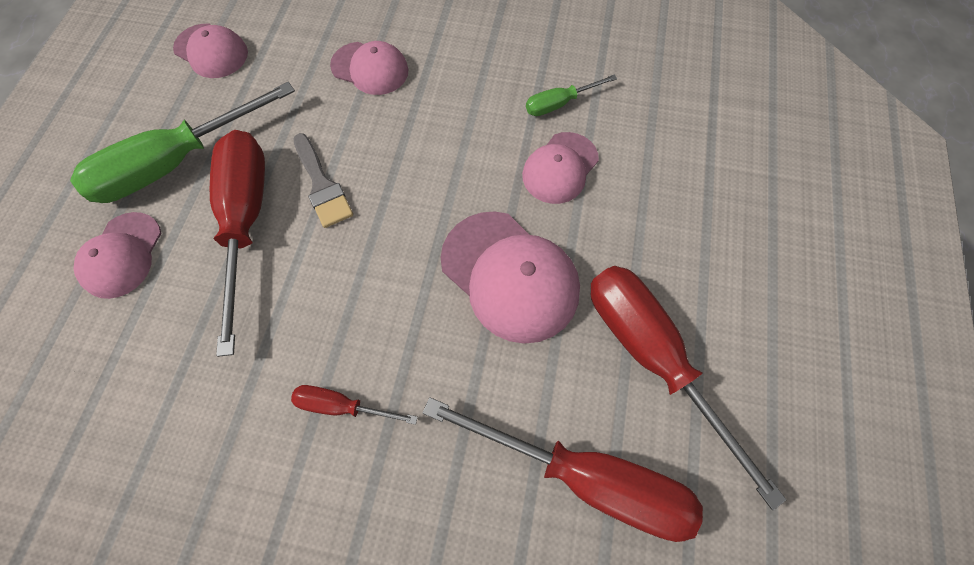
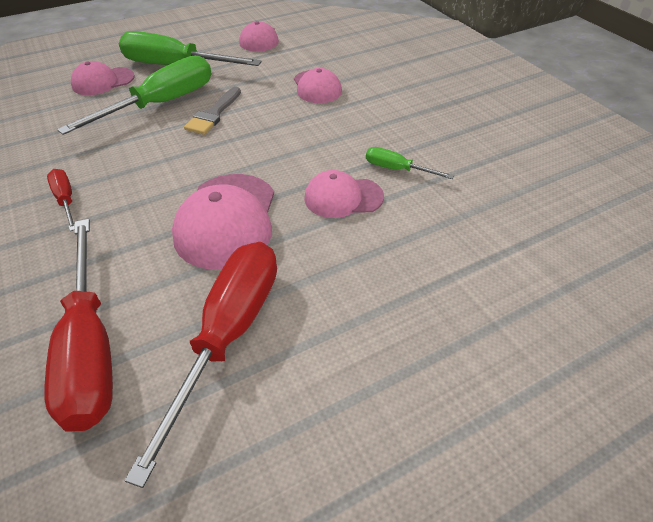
camera: 50 degrees right, 20 degrees down
red screwdriver [210,130,265,357] -> green screwdriver [57,55,212,135]

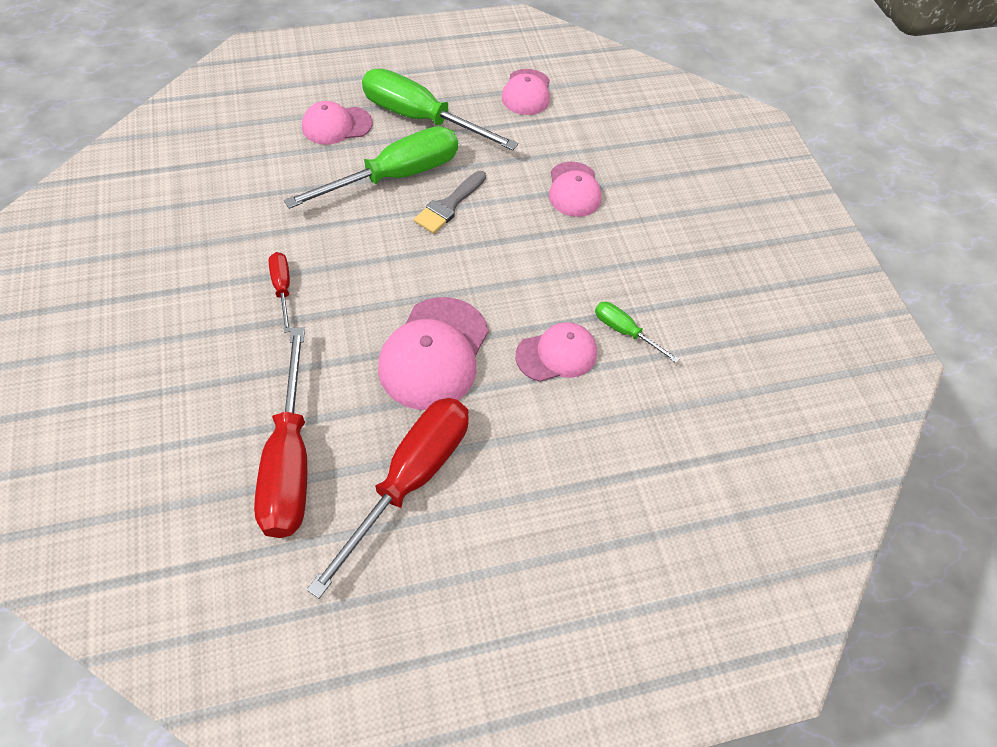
camera: 10 degrees right, 10 degrees up
pink cap [304,170,384,218] -> pink cap turned 150 degrees clockwise [515,322,597,382]

